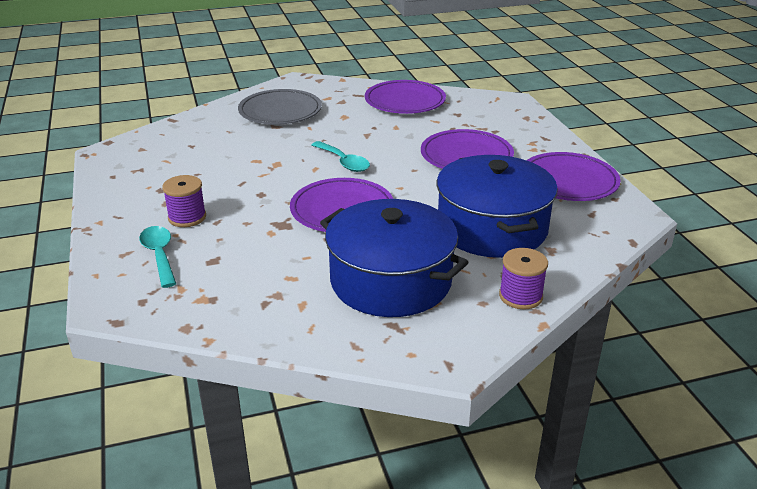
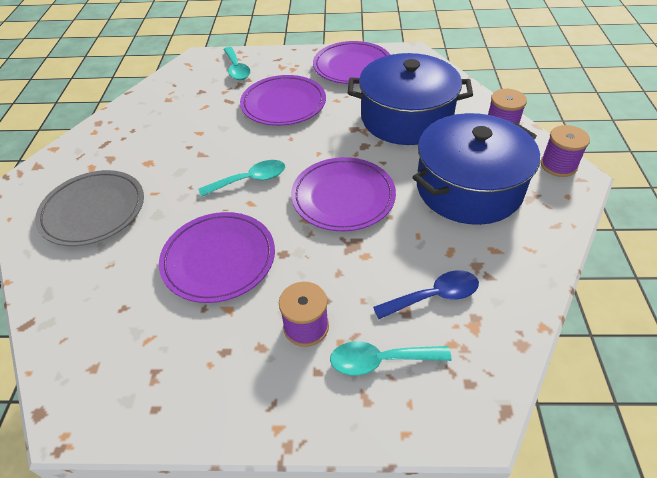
camera: 70 degrees left, 15 degrees up
purple plate [365,80,446,114] -> purple plate moved to [159,212,275,303]
none -> turquoise spoon [223,47,251,80]
none -> blue spoon [373,270,479,319]
none -> purple spool [540,125,590,177]

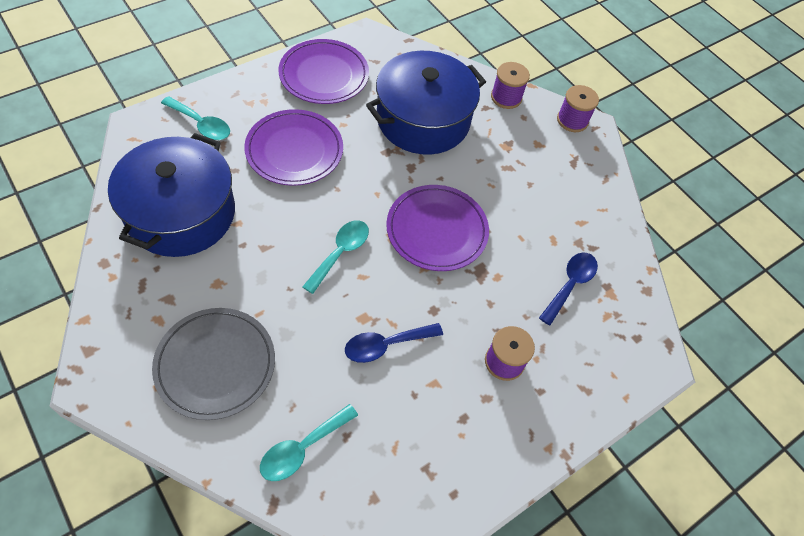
camera: 45 degrees left, 10 degrees up
purple plate [159,212,275,303] -> blue spoon [345,323,443,363]
turquoise spoon [330,341,452,376] -> turquoise spoon moved to [260,404,358,481]
blue pot [413,113,540,225] -> blue pot moved to [108,133,235,257]

